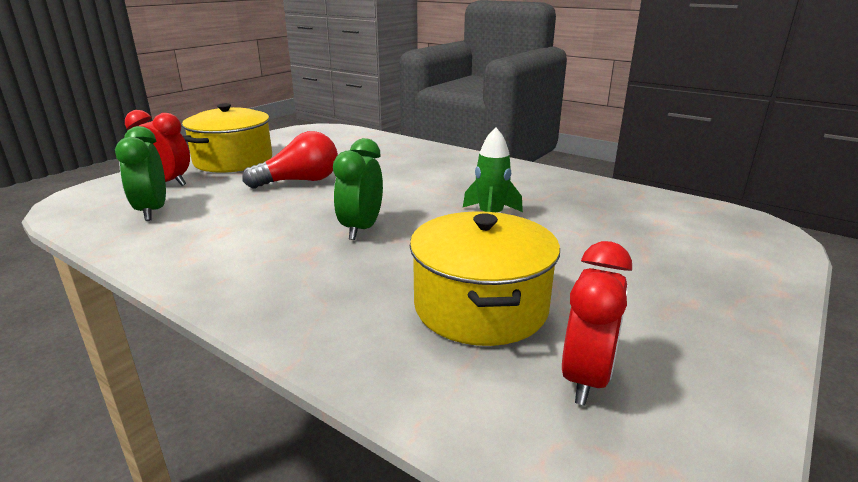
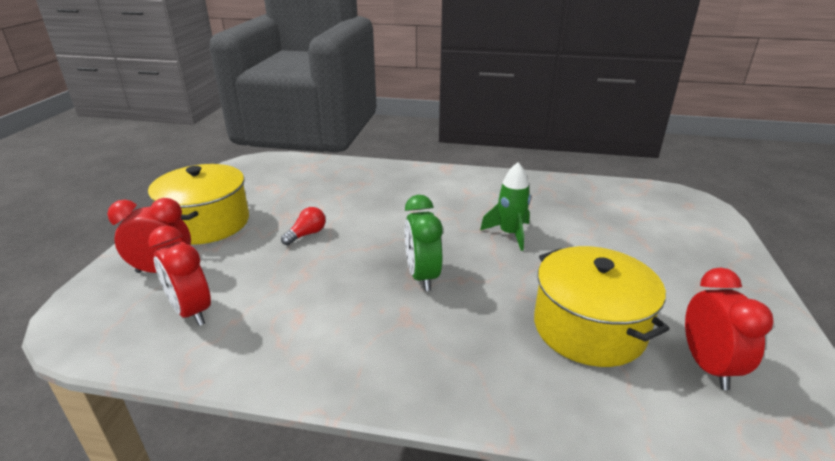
camera: 25 degrees left, 5 degrees up
green clock [115,126,166,221] -> red clock [148,225,211,326]
red light bulb [242,131,338,188] -> red light bulb [281,207,326,245], size x0.54

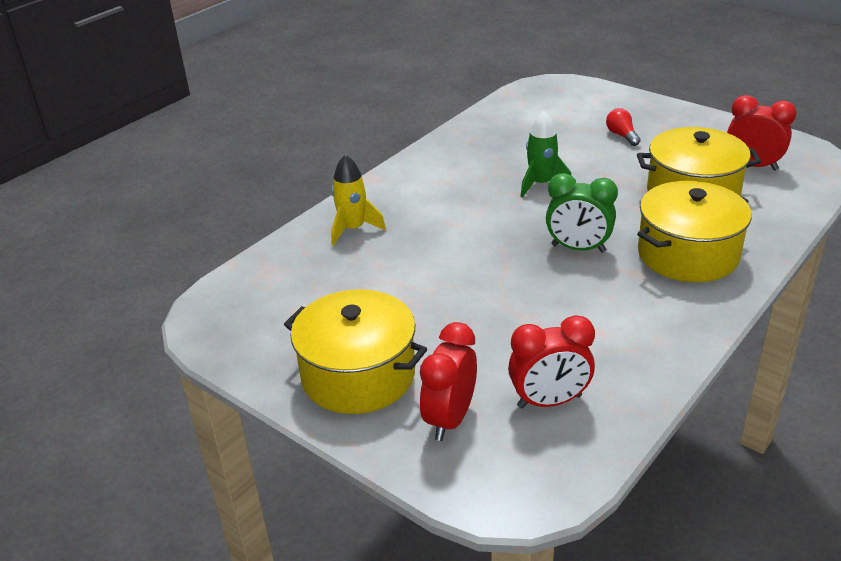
camera: 60 degrees left, 5 degrees up
red light bulb [281,207,326,245] -> red light bulb moved to [606,108,641,146]
none -> yellow rocket [331,154,386,246]
none -> yellow pot [637,181,752,282]

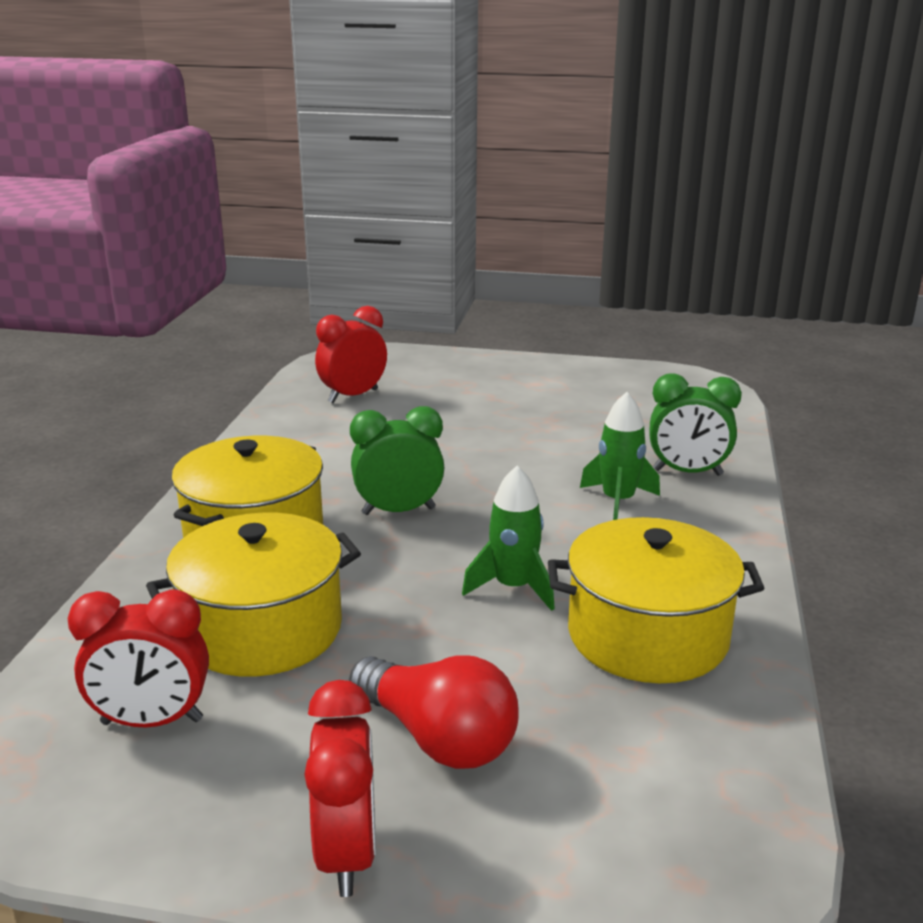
camera: 150 degrees right, 10 degrees down
yellow pot [284,289,427,414] -> yellow pot moved to [548,517,764,683]
yellow rocket [331,154,386,246] -> green clock [650,374,742,476]
red clock [420,322,477,441] -> red clock moved to [304,680,376,897]
red light bulb [606,108,641,146] -> red light bulb [349,655,519,769], size x1.85
none -> green rocket [580,392,660,520]

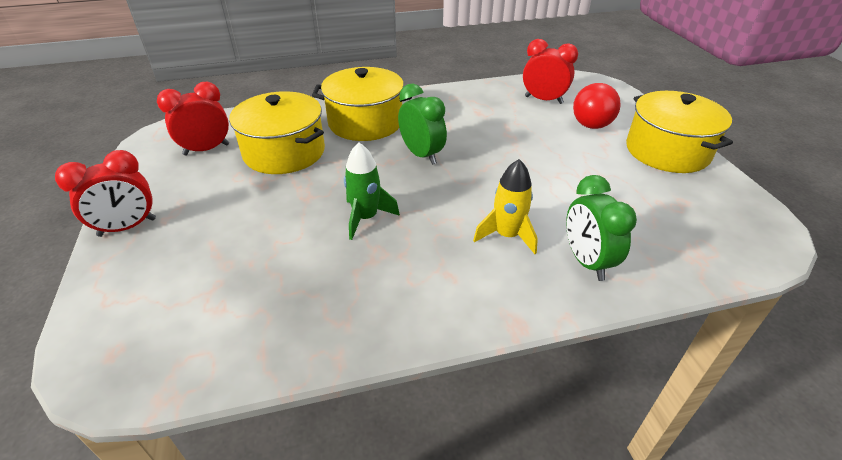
camera: 65 degrees right, 15 degrees up
red clock [68,589,209,727] -> red clock turned 90 degrees clockwise [157,82,229,156]
red light bulb [349,655,519,769] -> red light bulb moved to [573,83,621,129]
yellow pot [548,517,764,683] -> yellow pot moved to [626,91,733,173]
green rocket [580,392,660,520] -> yellow rocket [473,159,538,254]

